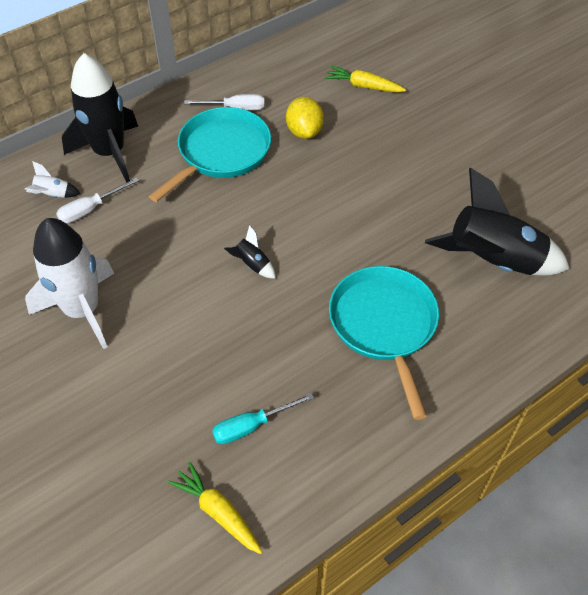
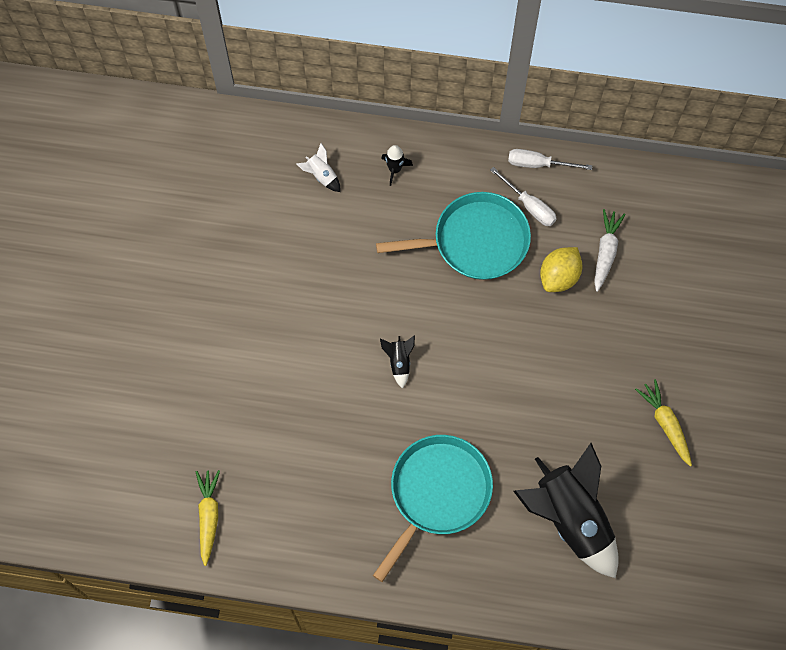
camera: 45 degrees right, 15 degrees up
white rocket [25,218,114,349] -> none
white screwdriver [56,178,139,223] -> white screwdriver moved to [508,149,592,170]
black rocket [62,53,138,182] -> black rocket [381,145,413,186], size x0.41
turquoise screwdriver [212,393,314,444] -> none
yellow carrot [325,66,406,92] -> yellow carrot moved to [635,379,692,467]
none -> white carrot [594,209,626,292]

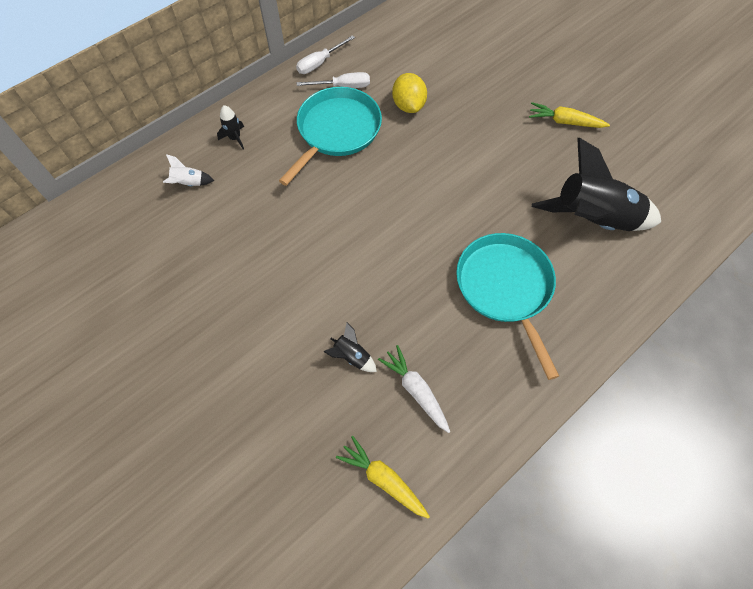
camera: 50 degrees left, 5 degrees down
black rocket [380,335,415,389] -> black rocket moved to [323,322,377,372]
white carrot [594,209,626,292] -> white carrot moved to [378,345,450,433]

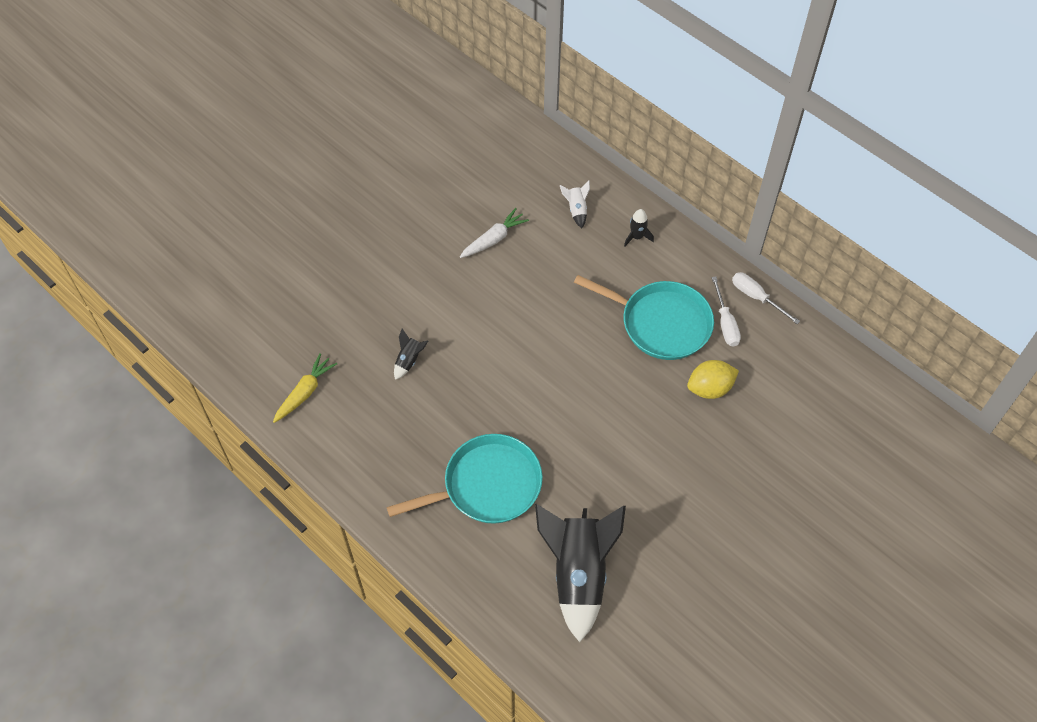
camera: 85 degrees right, 5 degrees down
white carrot [378,345,450,433] -> white carrot moved to [460,208,529,258]
yellow carrot [529,102,610,128] -> none

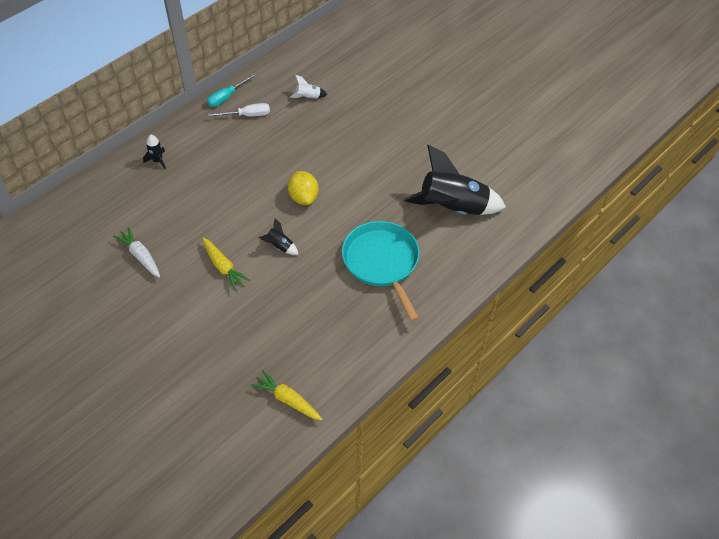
camera: 90 degrees left, 5 degrees down
black rocket [394,328,428,380] -> black rocket moved to [259,218,299,255]
white rocket [560,180,590,228] -> white rocket moved to [290,75,328,99]
turquoise pan [574,275,714,360] -> none
yellow lemon [687,360,739,399] -> yellow lemon moved to [288,171,319,205]
white screwdriver [732,272,800,324] -> turquoise screwdriver [207,73,256,107]
none -> yellow carrot [202,238,250,290]

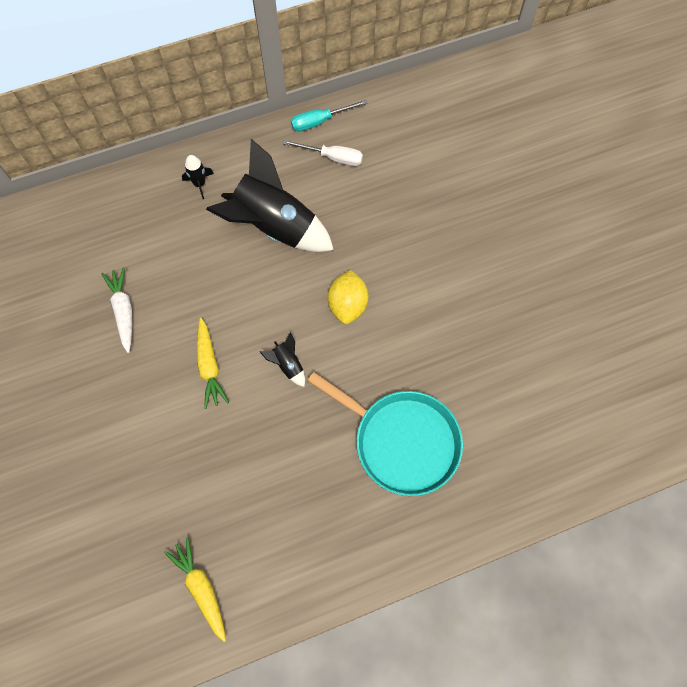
camera: 25 degrees right, 15 degrees up
white rocket [290,75,328,99] -> none
turquoise pan [342,221,420,322] -> turquoise pan turned 120 degrees clockwise [307,372,463,496]
black rocket [403,145,506,215] -> black rocket moved to [206,139,334,252]

